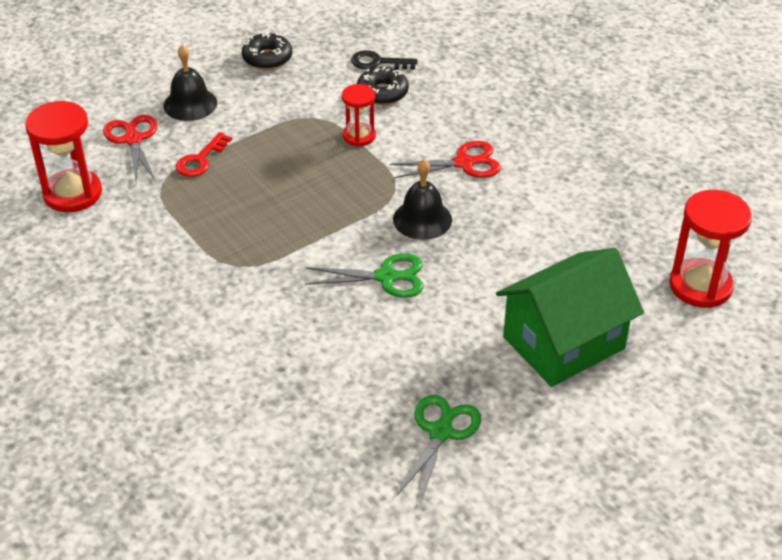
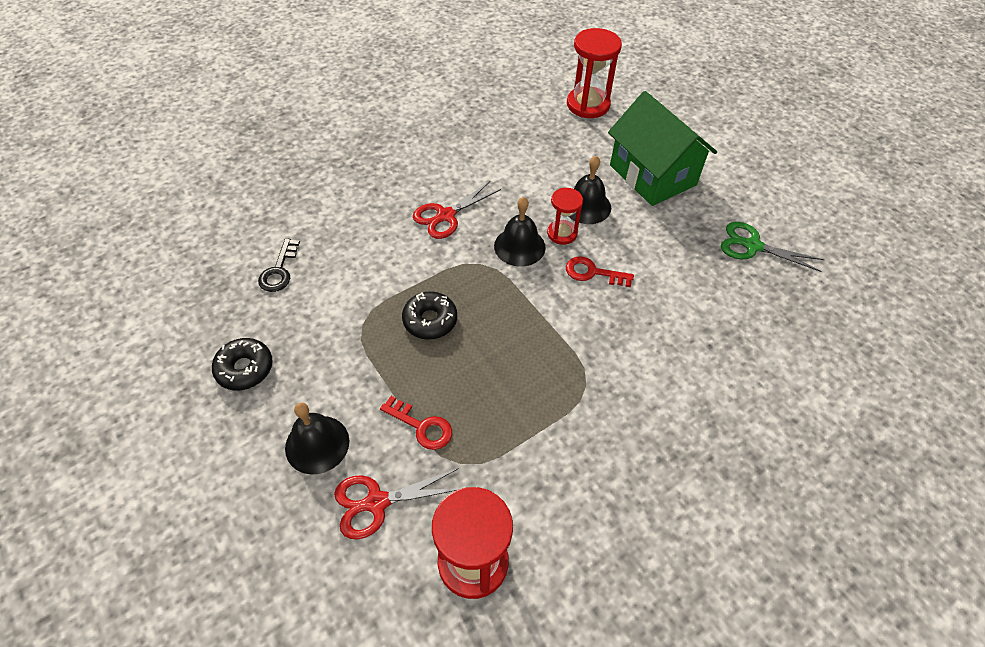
camera: 90 degrees left, 10 degrees up
green scissors [305,253,424,298] -> red key [566,256,634,287]
red hourglass [342,84,376,146] -> red hourglass moved to [547,188,583,245]
black donut [357,67,409,105] -> black donut moved to [402,291,457,339]
red scissors [390,141,501,178] -> red scissors turned 120 degrees counterclockwise [413,181,501,239]
none -> black bell [568,156,611,224]

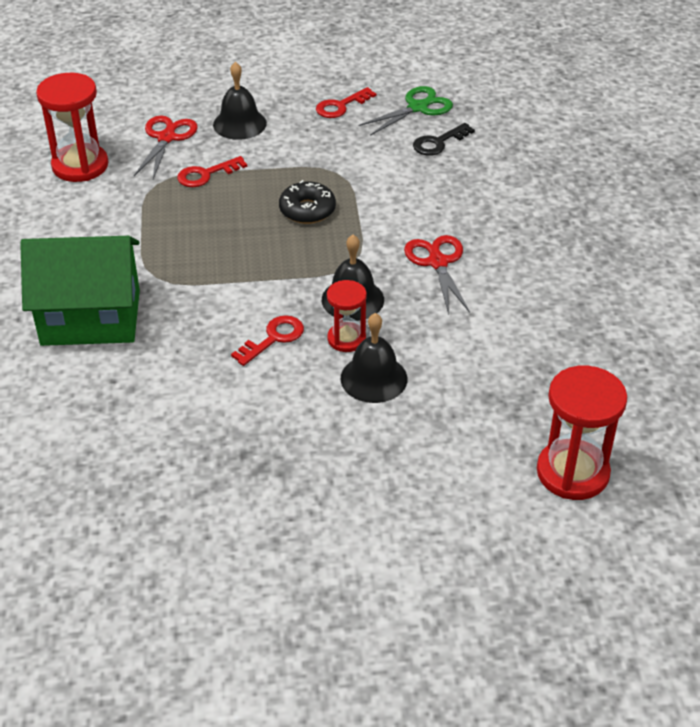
camera: 120 degrees right, 10 degrees down
black donut [212,338,273,390] -> red key [316,87,376,118]
black key [258,238,300,292] -> black key turned 75 degrees counterclockwise [413,123,475,156]
green house [608,91,717,206] -> green house moved to [20,236,140,346]
green scissors [721,222,823,272] -> green scissors moved to [358,86,453,136]

